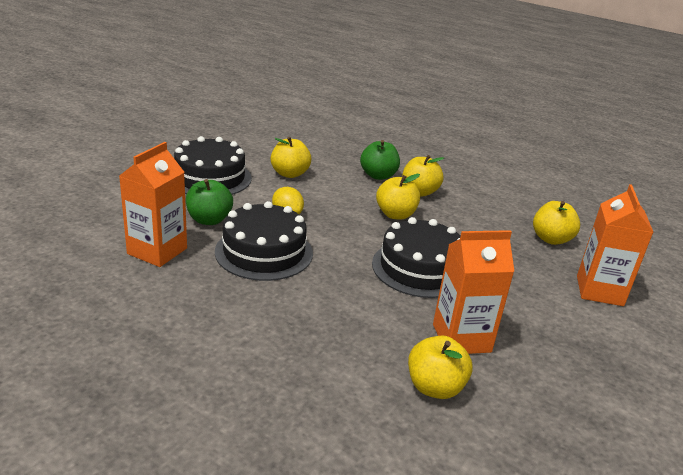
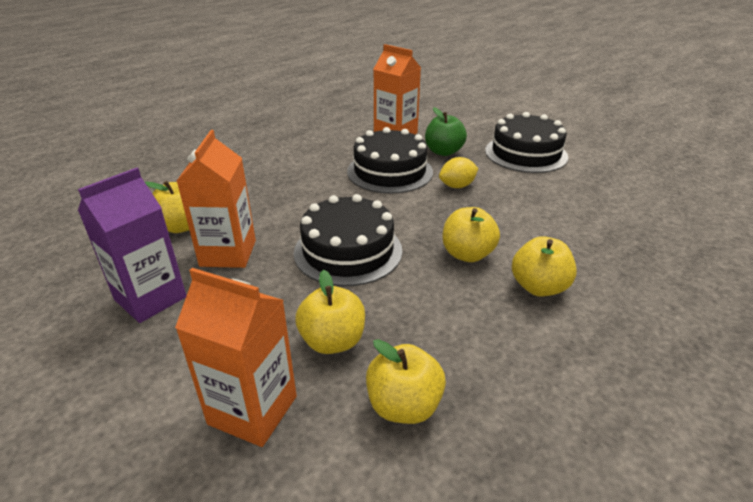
camera: 105 degrees right, 5 degrees up
yellow apple [271,137,311,178] -> yellow apple moved to [296,270,365,354]
green apple [360,140,400,180] -> none
none -> purple carton [78,168,187,323]

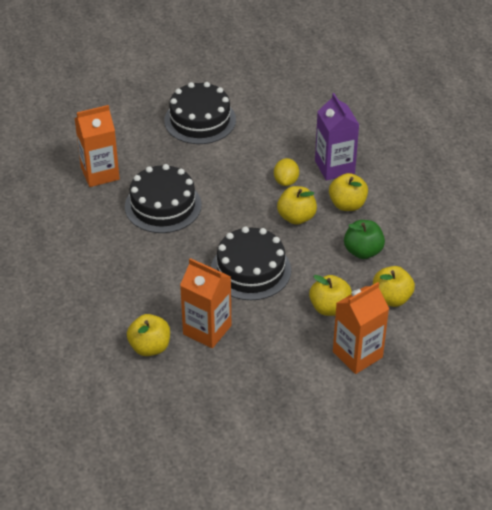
camera: 60 degrees left, 10 degrees up
purple carton [78,168,187,323] -> purple carton moved to [315,93,359,181]
green apple [425,107,467,156] -> green apple moved to [344,220,385,259]
yellow lemon [439,157,479,188] -> yellow lemon moved to [274,158,299,186]

